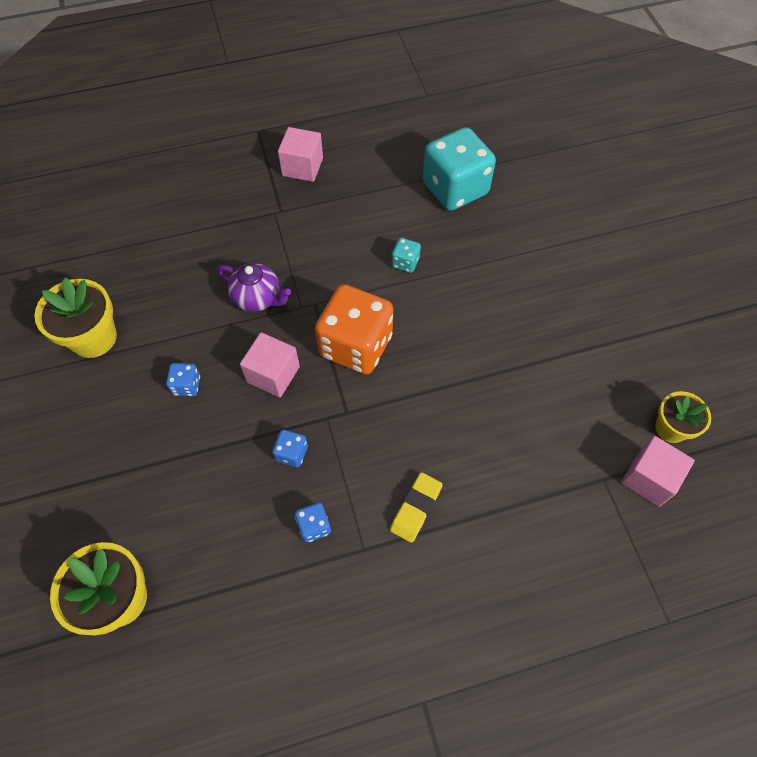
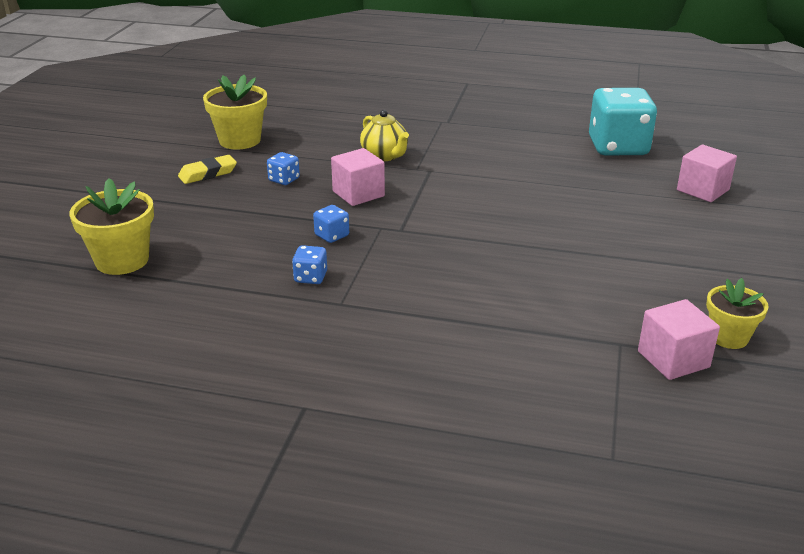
camera: 30 degrees right, 30 degrees down
purple teapot [218,263,291,312] -> yellow teapot [360,110,409,161]
pink cube [278,127,323,182] -> pink cube moved to [677,144,737,202]
orange dice [315,284,393,374] -> none
yellow eraser [390,472,443,543] -> yellow eraser moved to [178,155,237,184]
turquoise dice [392,238,421,273] -> none

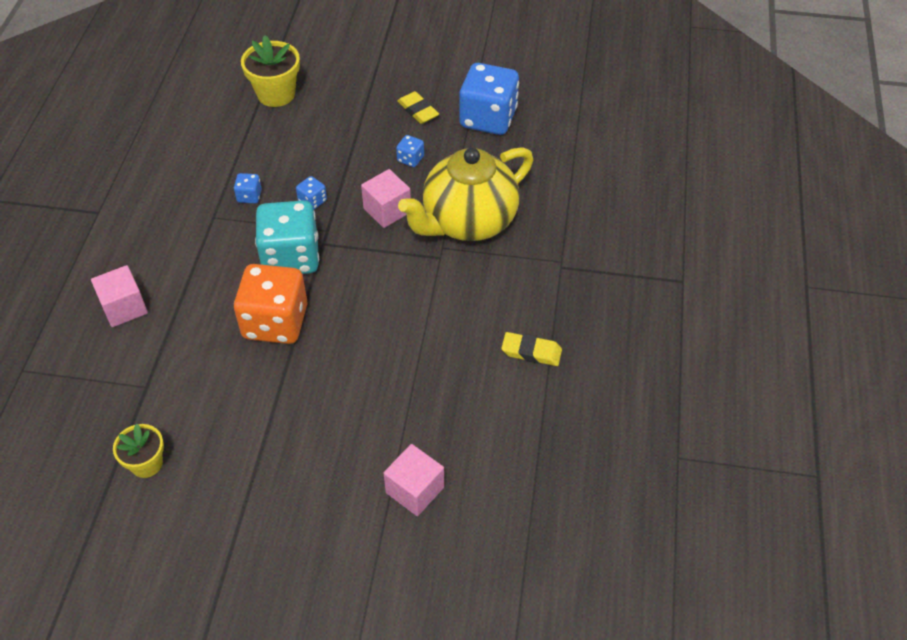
camera: 85 degrees right, 20 degrees up
yellow flower pot [203,75,267,149] -> blue dice [459,63,519,135]
yellow teapot [360,110,409,161] -> yellow teapot [398,147,533,241], size x2.02
turquoise dice [589,88,657,155] -> turquoise dice moved to [255,200,319,274]
pink cube [638,299,720,380] -> pink cube moved to [91,265,148,327]
none -> orange dice [234,264,308,344]
none -> yellow eraser [501,332,562,366]

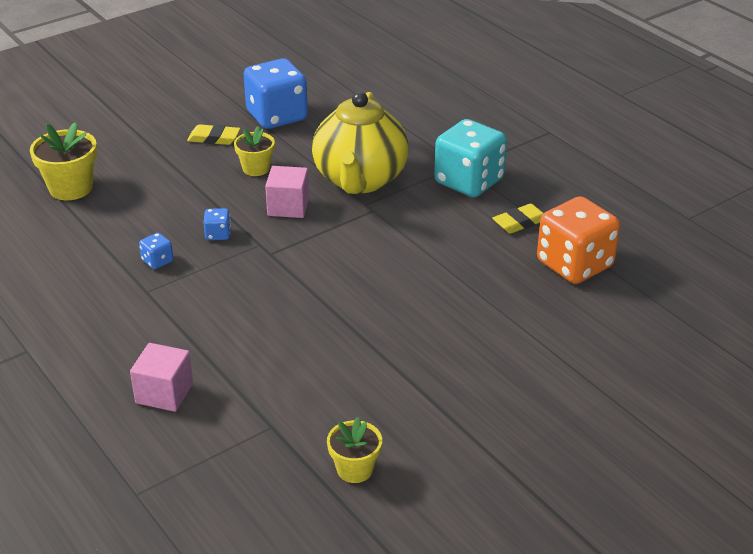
camera: 45 degrees left, 15 degrees down
orange dice [234,264,308,344] -> orange dice moved to [537,196,620,284]
turquoise dice [255,200,319,274] -> turquoise dice moved to [434,119,507,197]
pink cube [384,444,444,516] -> none
blue dice [396,135,424,167] -> yellow flower pot [234,126,275,176]

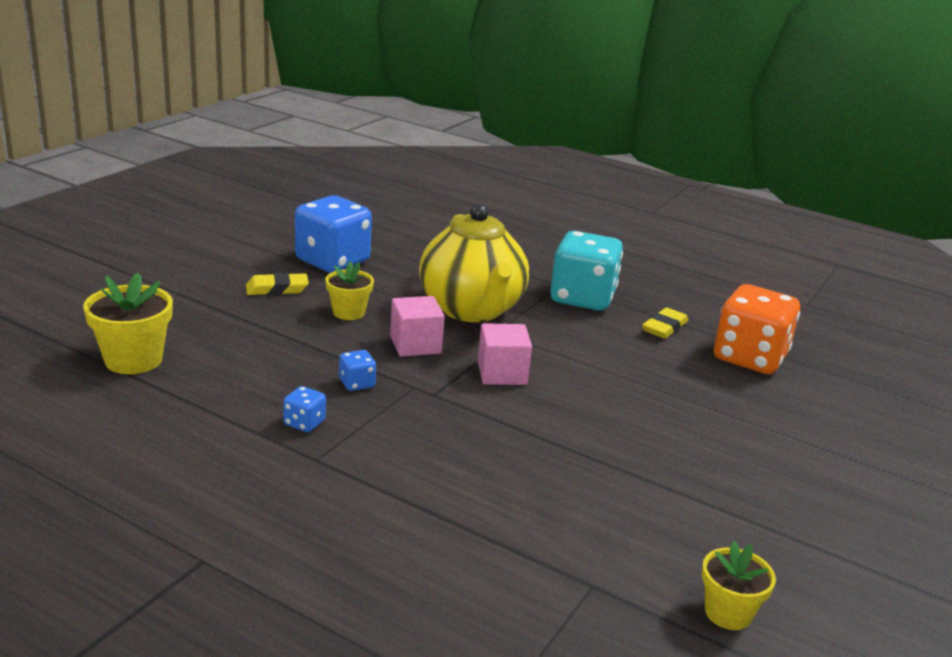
camera: 25 degrees left, 10 degrees down
pink cube [130,343,193,412] -> pink cube moved to [478,323,532,385]

